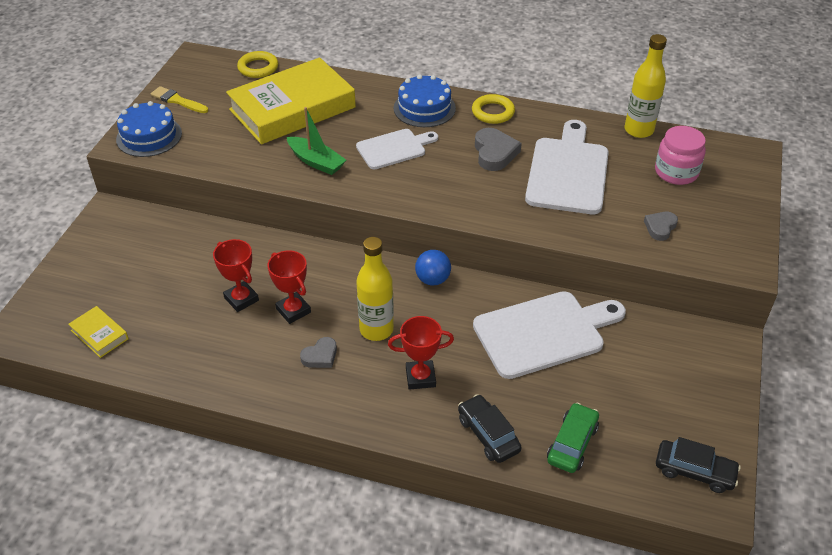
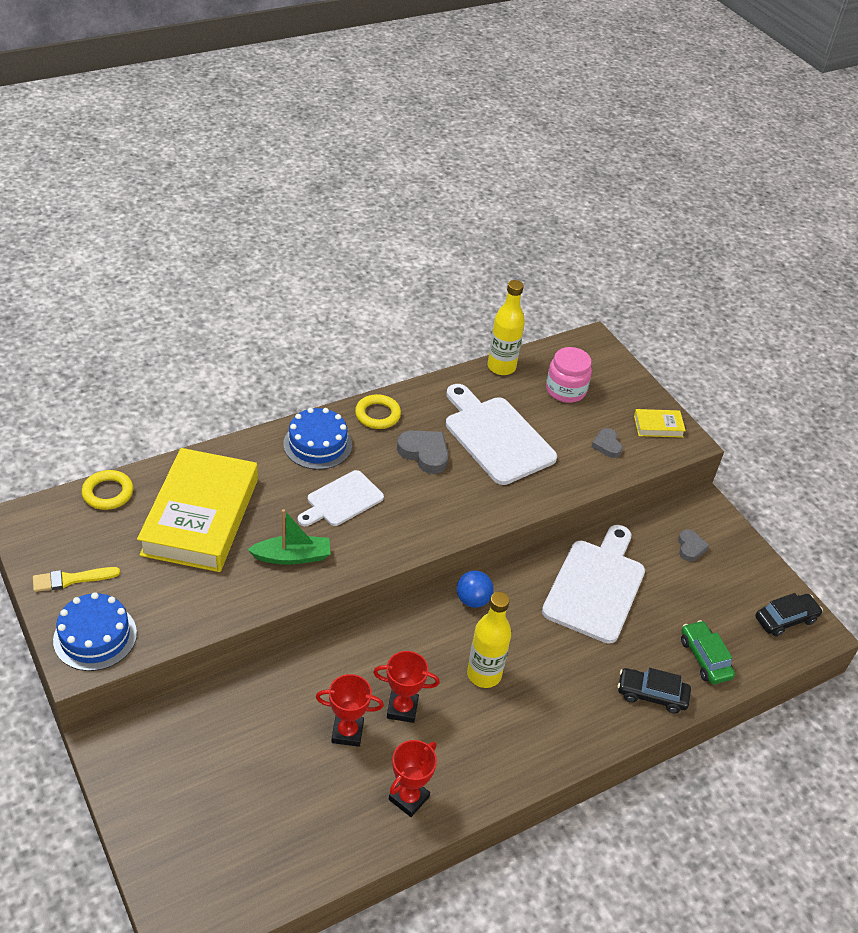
camera: 50 degrees left, 0 degrees up
yellow book [68,306,129,358] -> yellow book moved to [634,409,686,438]
grey heart [300,337,337,368] -> grey heart moved to [678,529,709,561]
white cutting board [356,129,438,169] -> white cutting board turned 150 degrees counterclockwise [298,470,384,526]
red trophy [388,316,454,390] -> red trophy moved to [389,740,437,817]

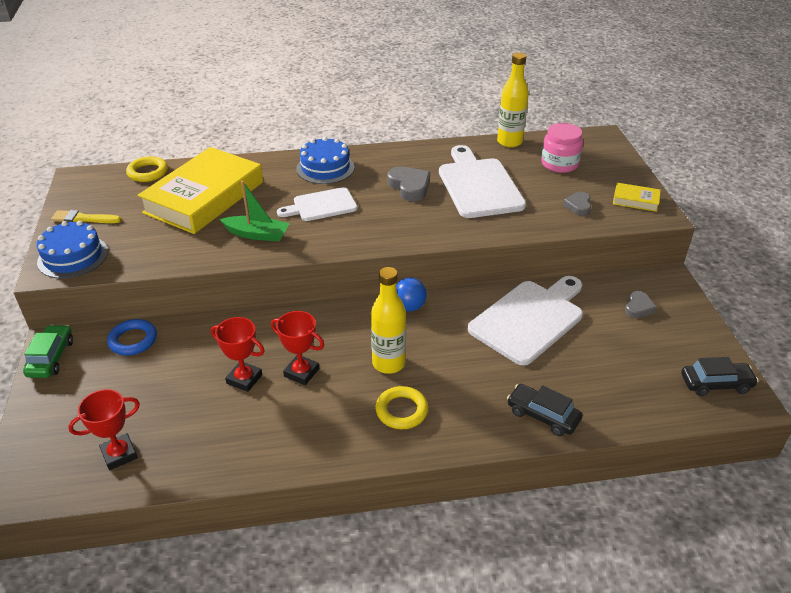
camera: 25 degrees right, 5 degrees down
yellow ring [355,394,401,429] -> yellow ring moved to [375,386,428,429]
red trophy [389,740,437,817] -> red trophy moved to [68,389,140,470]
green car [681,620,735,684] -> green car moved to [23,325,73,378]
none -> blue ring [107,319,157,356]

